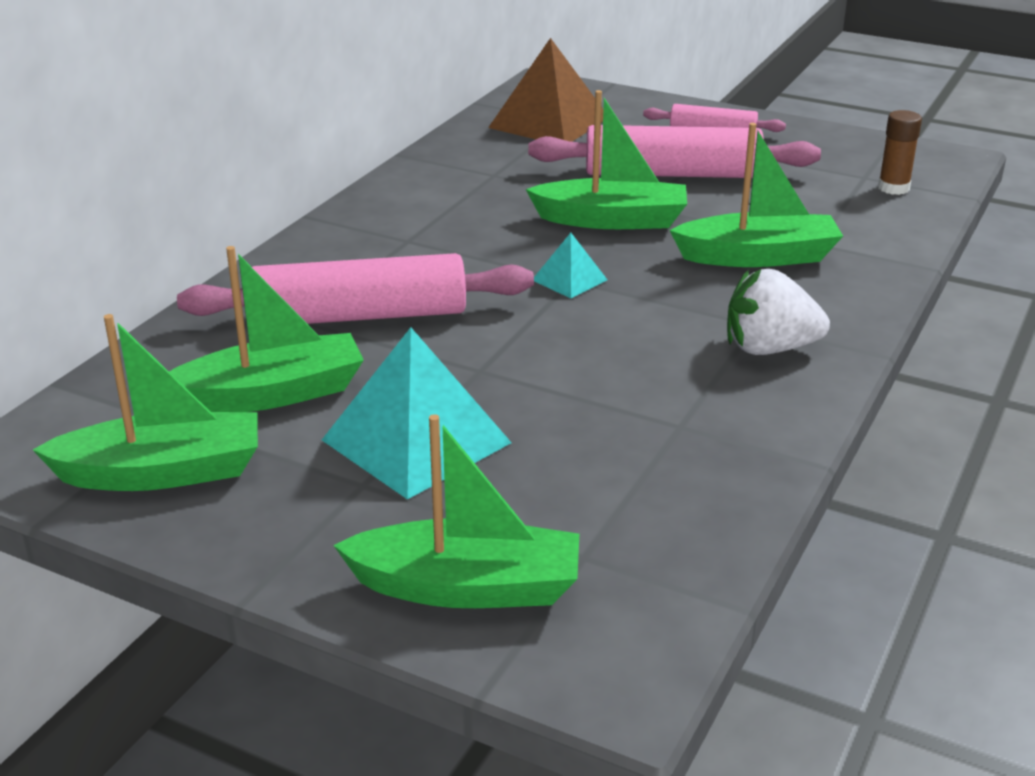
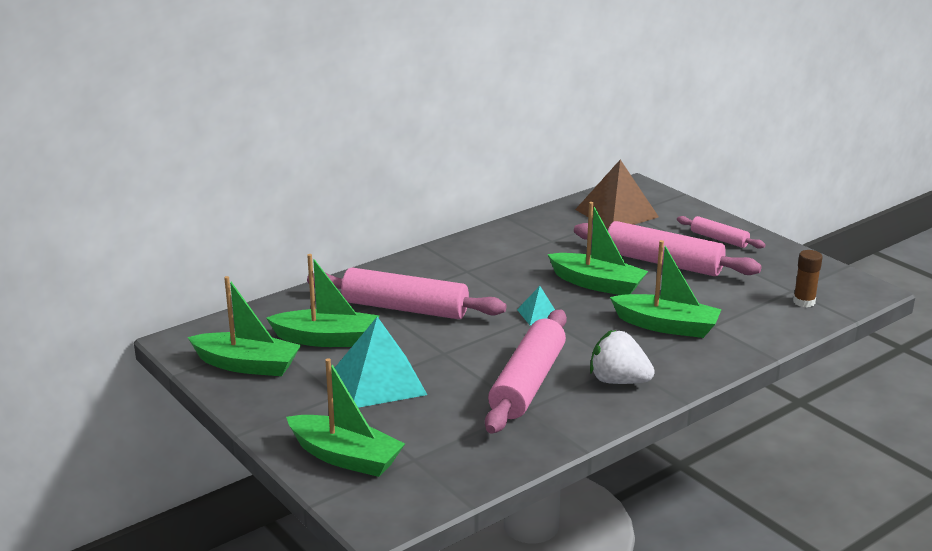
camera: 25 degrees right, 5 degrees down
none -> pink rolling pin [485,310,567,434]

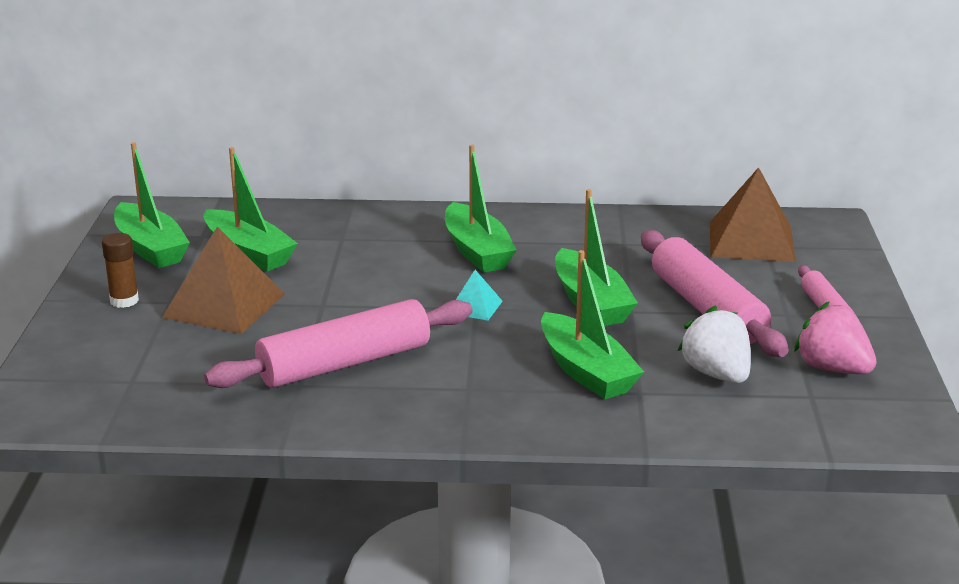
camera: 40 degrees right, 0 degrees up
green boat [286,358,405,477] -> green boat moved to [445,144,517,273]
pink rolling pin [307,268,506,319] -> none
turquoise pyramid [335,317,427,408] -> brown pyramid [162,227,285,334]
white strawberry [590,330,655,384] -> white strawberry moved to [678,305,751,383]
brown glue stick [793,250,823,307] -> brown glue stick moved to [102,233,139,308]
none -> pink strawberry [794,301,876,374]

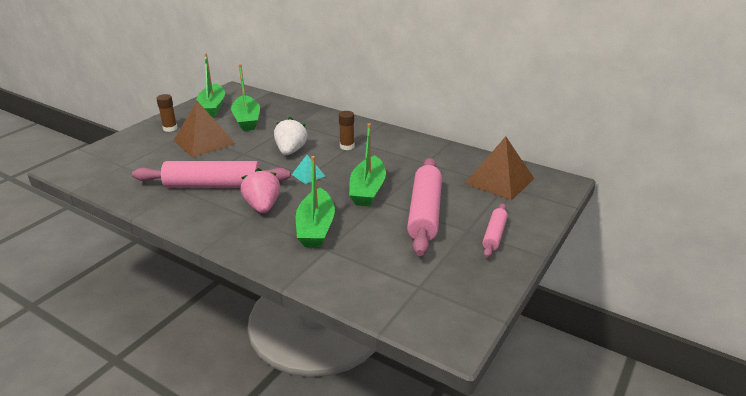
camera: 30 degrees right, 5 degrees up
green boat [445,144,517,273] -> brown glue stick [339,111,355,150]
white strawberry [678,305,751,383] -> white strawberry moved to [274,117,308,155]
pink strawberry [794,301,876,374] -> pink strawberry moved to [241,168,280,213]

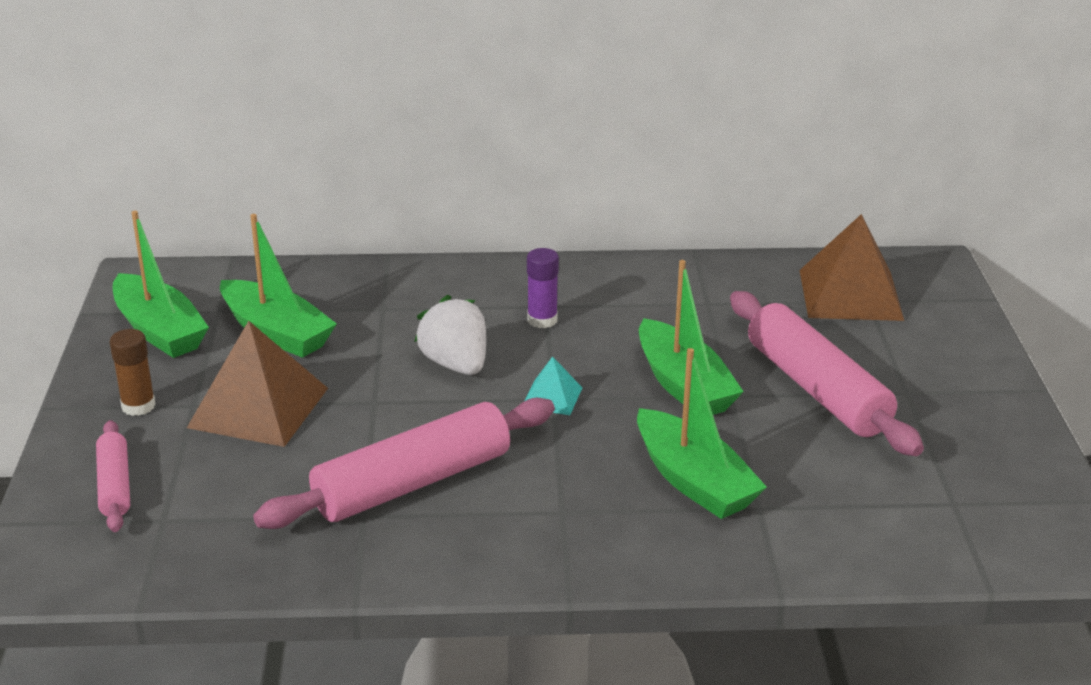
camera: 35 degrees left, 0 degrees up
pink strawberry [241,168,280,213] -> none
brown glue stick [339,111,355,150] -> purple glue stick [527,248,559,328]
pink rolling pin [482,203,508,258] -> pink rolling pin moved to [96,420,130,532]

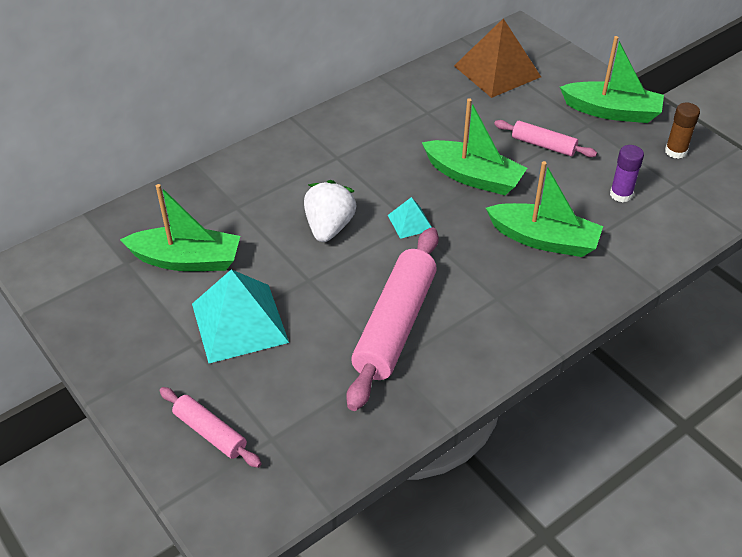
camera: 35 degrees left, 15 degrees up
brown glue stick [110,329,156,416] -> brown glue stick moved to [665,103,700,159]
green boat [113,211,209,358] -> green boat moved to [560,36,664,123]
brown pyramid [187,321,328,447] -> turquoise pyramid [192,269,289,363]
white strawberry [414,295,486,375] -> white strawberry turned 75 degrees clockwise [304,180,356,242]
purple glue stick [527,248,559,328] -> purple glue stick moved to [610,145,644,202]
pink rolling pin [730,291,924,456] -> pink rolling pin [494,120,597,157], size x0.53

